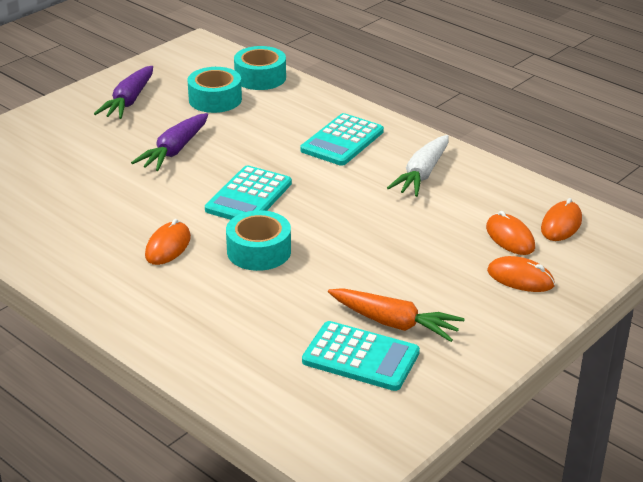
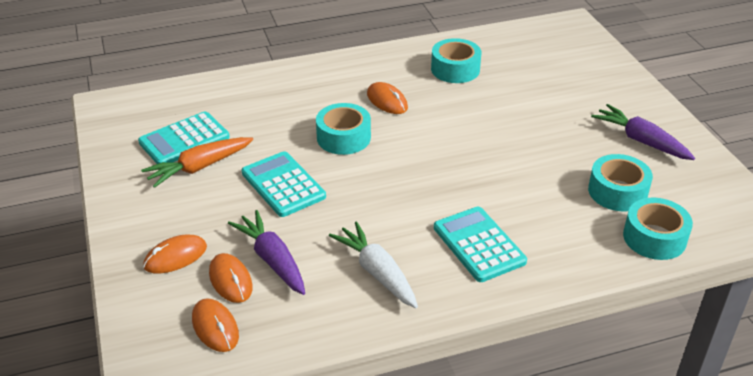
camera: 120 degrees right, 5 degrees up
purple carrot [131,113,208,171] -> purple carrot moved to [228,210,305,295]
turquoise calculator [205,165,292,220] -> turquoise calculator moved to [242,151,326,217]
orange mouse [486,211,535,255] -> orange mouse turned 60 degrees clockwise [209,253,253,303]
none -> turquoise tape [431,38,481,83]

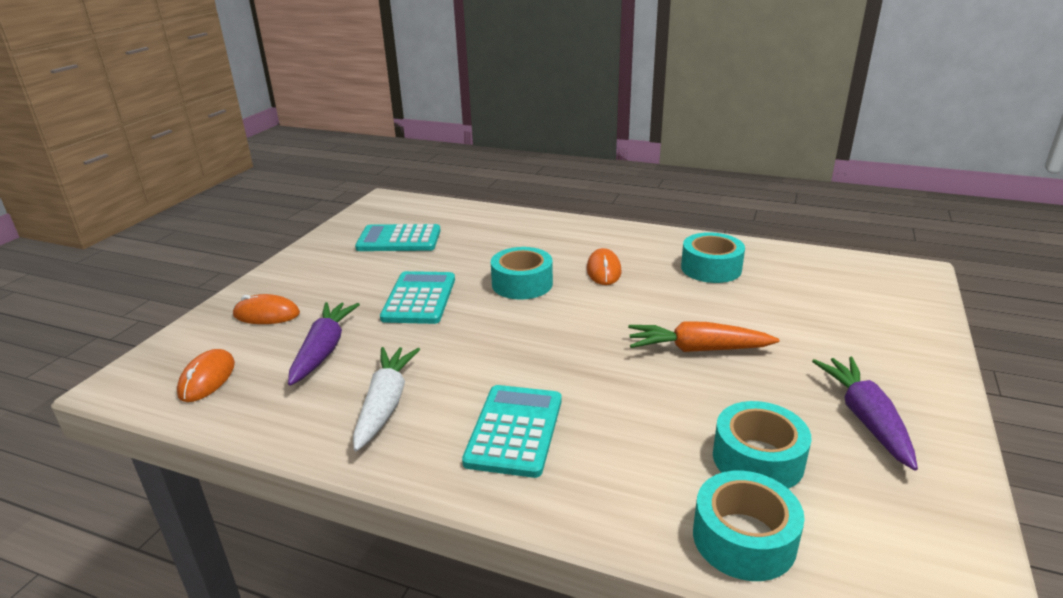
camera: 40 degrees right, 10 degrees down
orange carrot [141,137,253,188] -> orange carrot moved to [628,321,779,352]
orange mouse [209,253,253,303] -> none

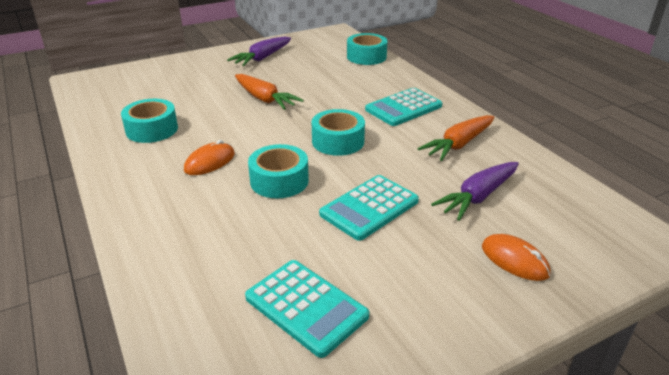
camera: 140 degrees left, 5 degrees up
orange mouse [177,349,235,402] -> none
white carrot [353,347,420,451] -> orange carrot [418,115,494,161]
turquoise tape [713,401,812,489] -> turquoise tape moved to [312,109,365,156]

